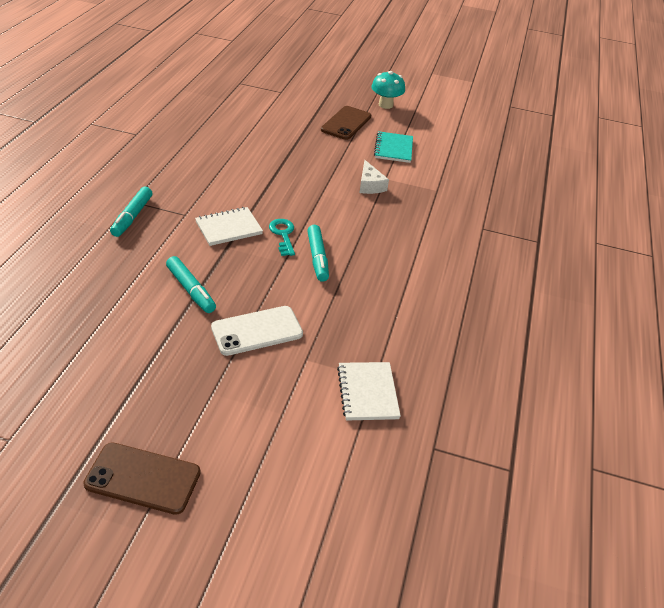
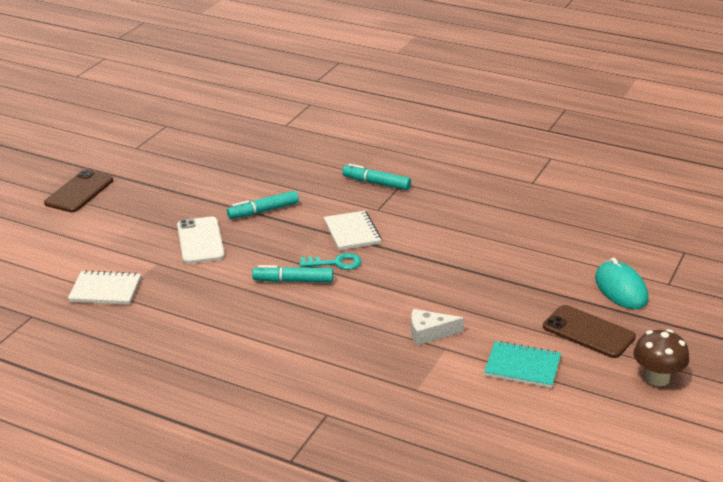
camera: 105 degrees right, 10 degrees down
turquoise mushroom [371,71,405,109] -> brown mushroom [633,329,689,386]
none -> turquoise mouse [595,257,648,309]

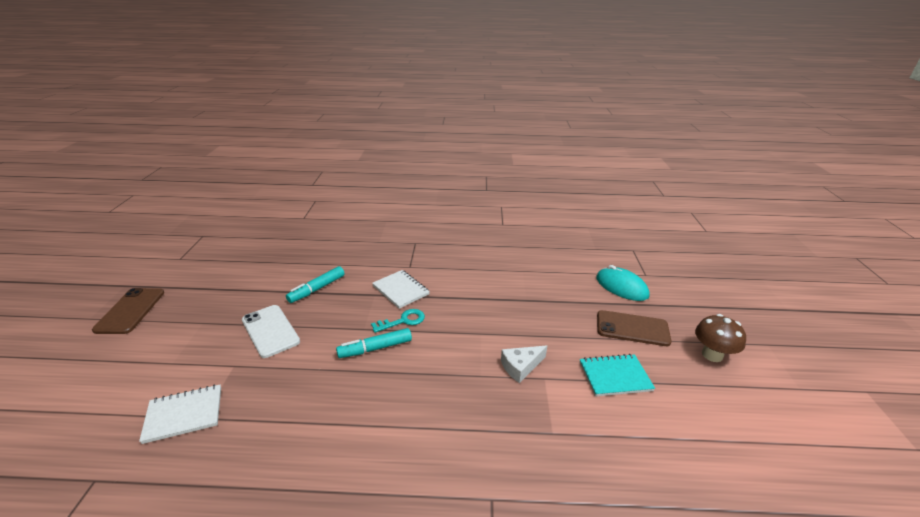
camera: 25 degrees left, 0 degrees up
turquoise marker [342,164,411,190] -> none

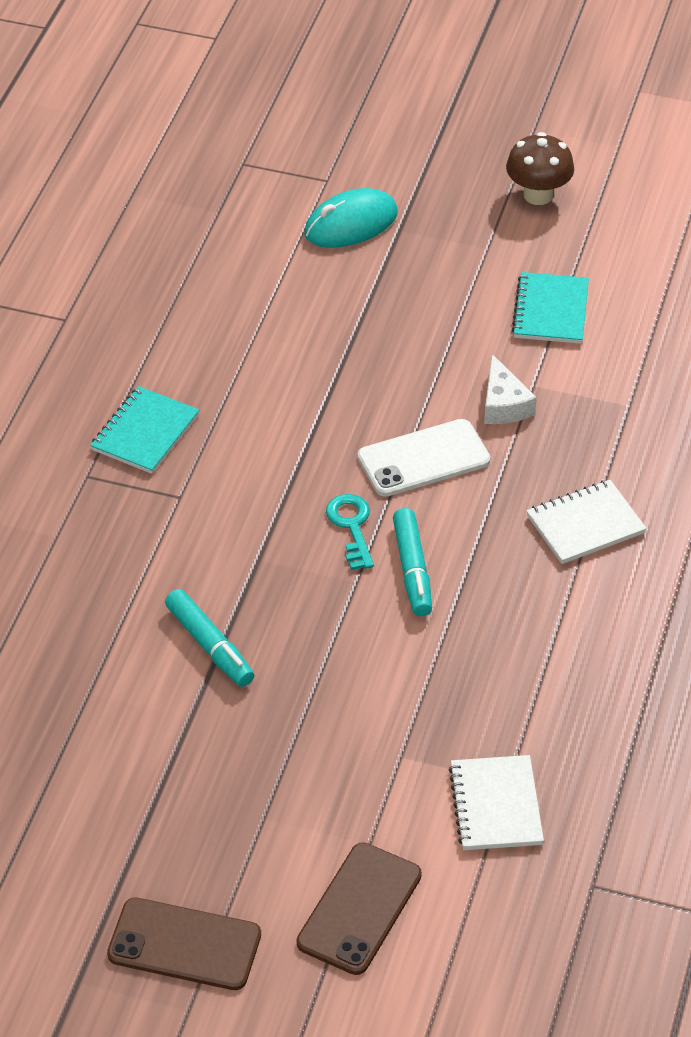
camera: 75 degrees left, 15 degrees up
white phone [242,305,300,358] -> white phone moved to [358,419,490,497]
white notebook [372,270,430,309] -> white notebook moved to [526,480,647,564]
brown phone [597,310,672,346] -> brown phone moved to [297,842,422,975]
none -> turquoise notebook [90,386,199,474]

